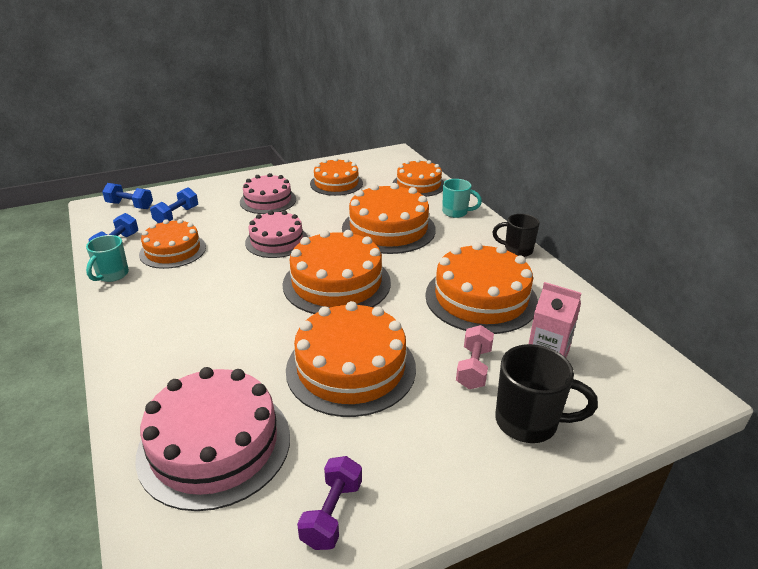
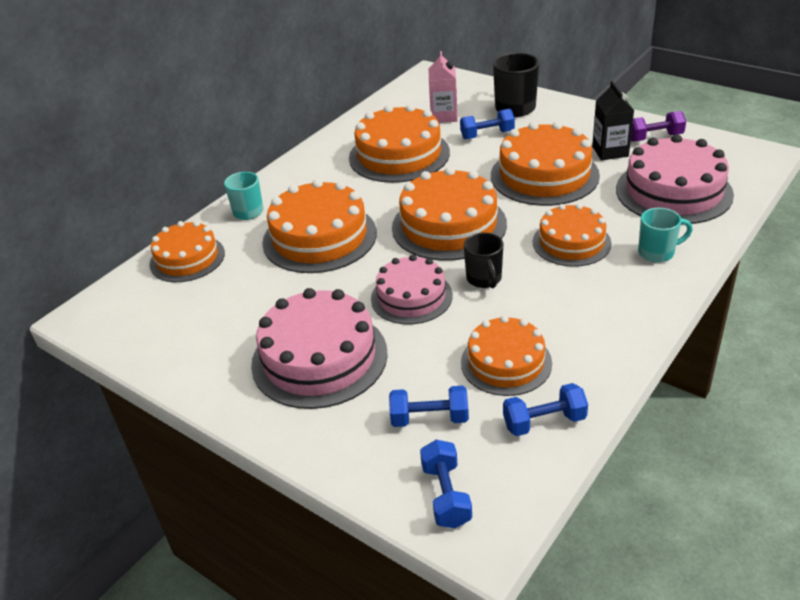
camera: 115 degrees left, 5 degrees up
turquoise mug [86,235,129,282] -> turquoise mug moved to [638,208,693,262]
pink cake [240,173,296,214] -> pink cake [251,288,388,409], size x1.55
orange cake [310,158,363,196] -> orange cake moved to [533,203,611,267]
pink dumbbell [456,325,494,389] -> blue dumbbell [460,109,515,139]
black mug [492,214,540,257] -> black mug moved to [464,233,503,289]
none -> black carton [592,81,634,160]

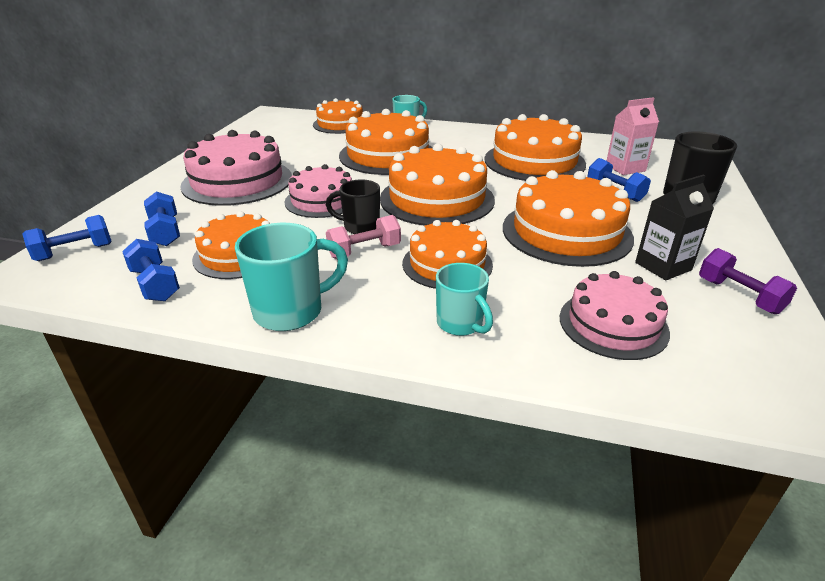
camera: 65 degrees right, 5 degrees down
black mug [464,233,503,289] -> black mug turned 45 degrees clockwise [326,179,380,234]
pink cake [616,134,734,225] -> pink cake [560,271,670,360], size x0.64
none -> turquoise mug [235,223,348,331]
none -> pink dumbbell [326,215,401,259]

